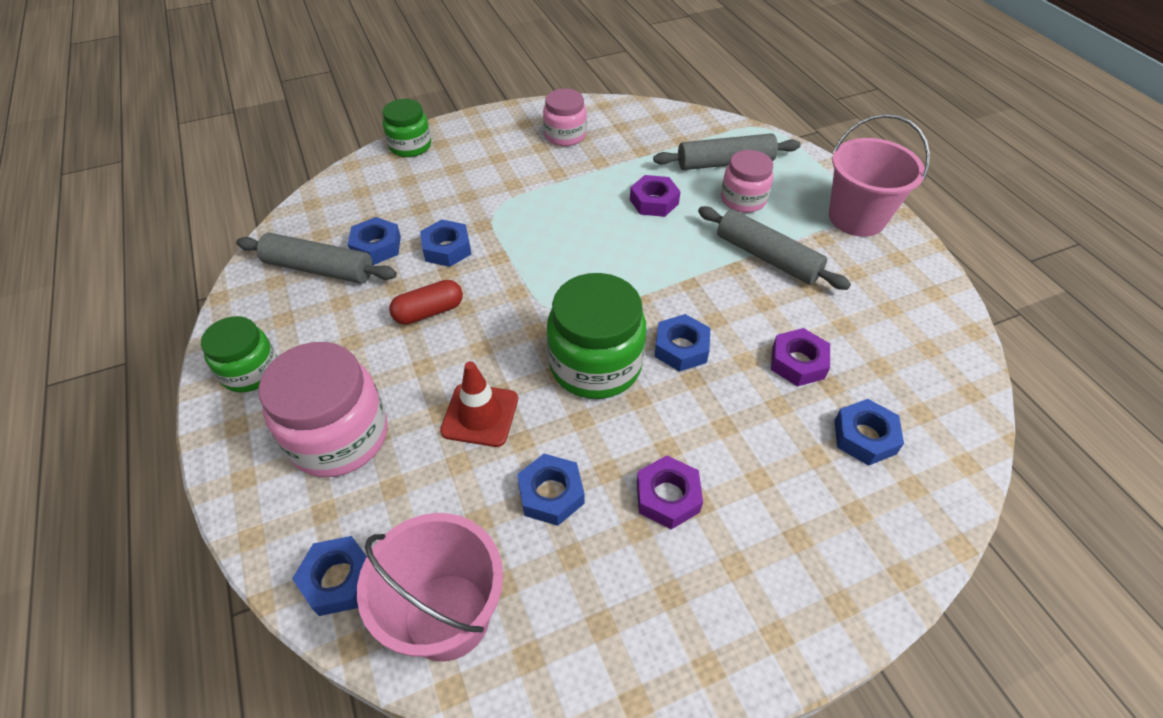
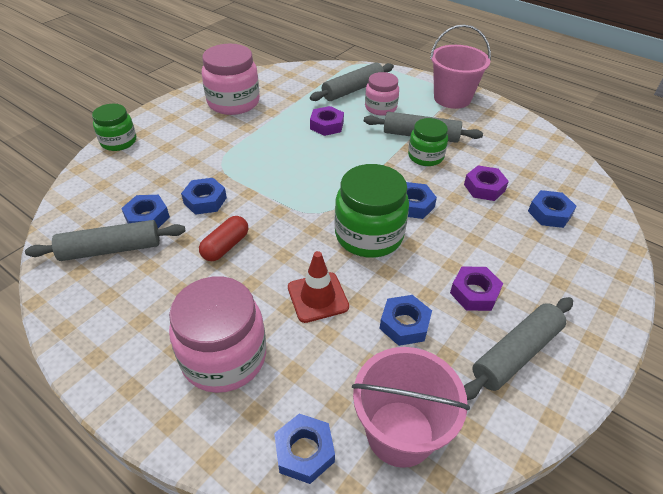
camera: 30 degrees left, 5 degrees down
green jar [201,316,277,392] -> green jar moved to [408,118,448,166]
pink jar [543,89,587,146] -> pink jar [202,44,260,115], size x1.63
none -> grey rolling pin [464,297,573,400]

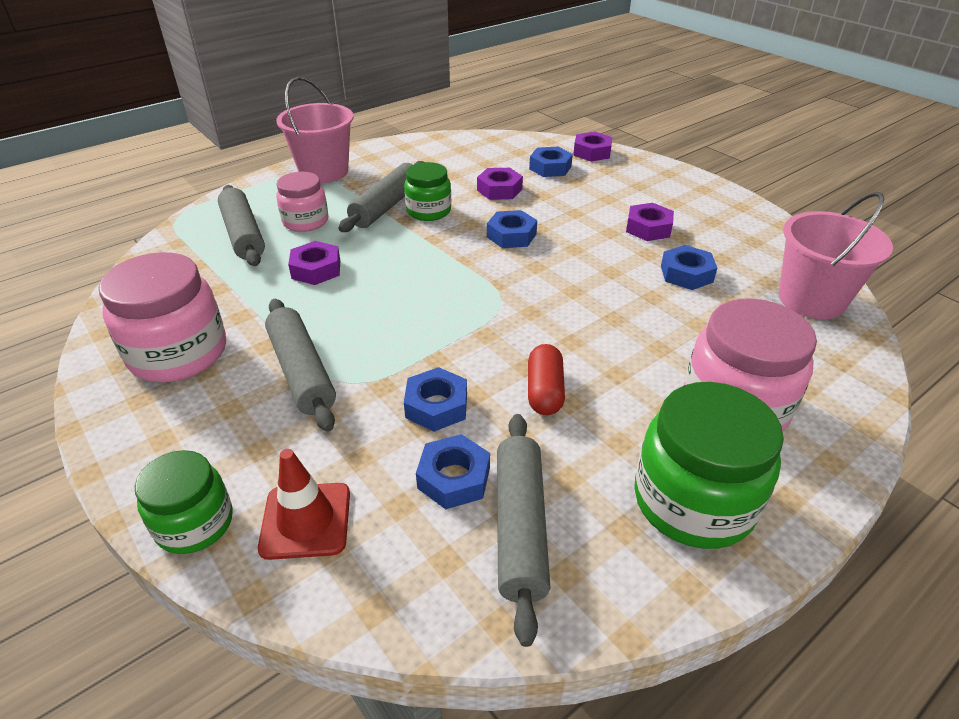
camera: 75 degrees left, 5 degrees down
red capsule [199,216,248,261] -> red capsule turned 45 degrees clockwise [528,344,565,415]
blue nut [274,414,335,484] -> none
red traffic cone [288,251,349,323] -> red traffic cone moved to [258,449,350,560]
green jar [335,164,409,258] -> green jar moved to [634,382,784,549]
grey rolling pin [464,297,573,400] -> grey rolling pin moved to [265,299,336,432]
none -> purple nut [573,132,612,161]

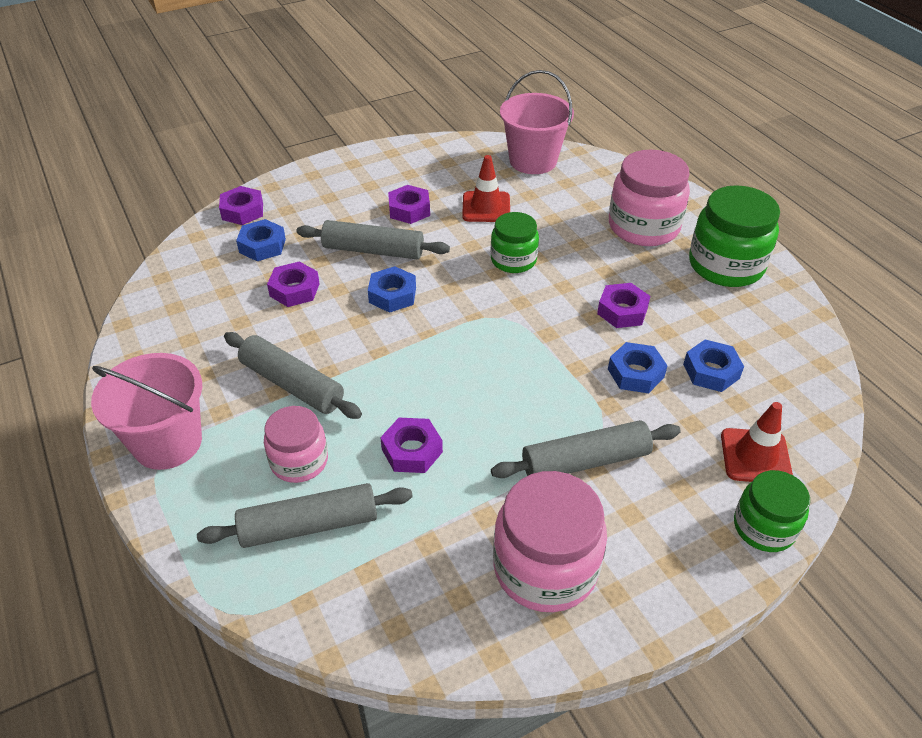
camera: 80 degrees left, 5 degrees up
green jar [404,162,451,221] -> green jar moved to [491,212,539,273]
grey rolling pin [497,414,550,647] -> grey rolling pin moved to [296,220,450,259]
red capsule [528,344,565,415] -> purple nut [597,283,650,328]
blue nut [661,245,717,290] -> red traffic cone [462,155,510,222]

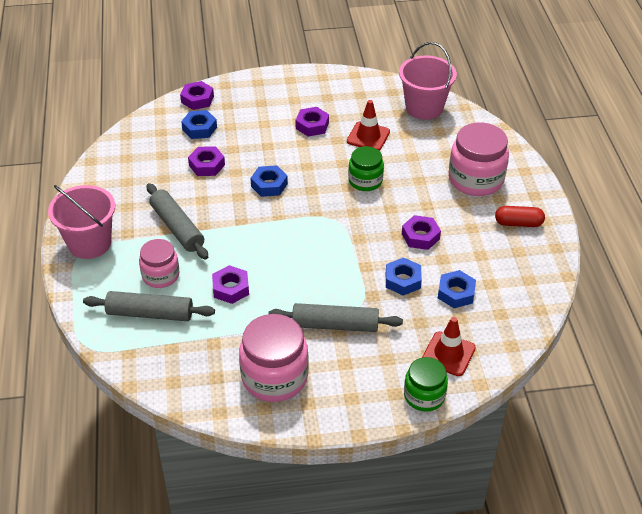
camera: 20 degrees right, 0 degrees up
grey rolling pin [296,220,450,259] -> none
green jar [689,185,780,287] -> red capsule [495,206,545,227]

